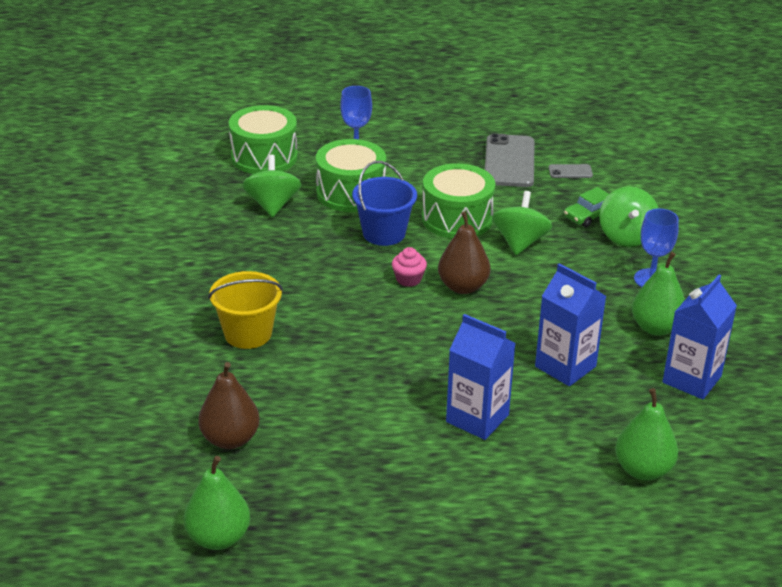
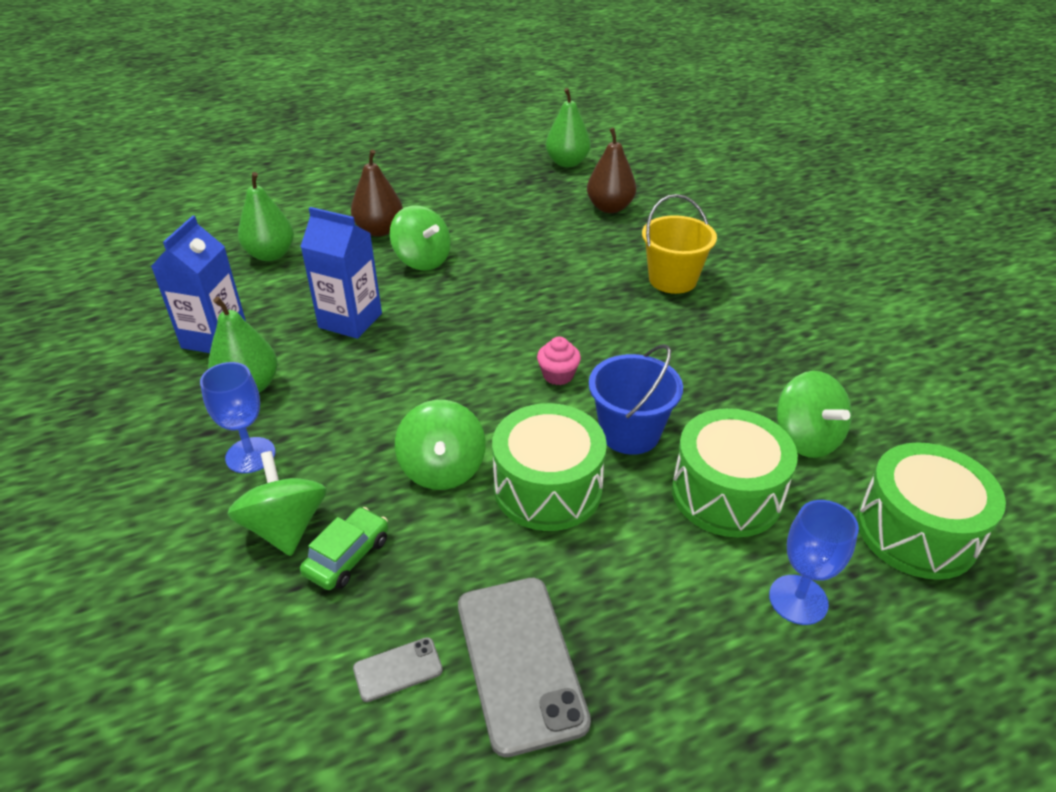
camera: 160 degrees right, 5 degrees up
brown pear [438,211,490,294] -> brown pear moved to [351,150,403,236]
blue carton [446,314,515,440] -> green spinning top [390,205,451,271]

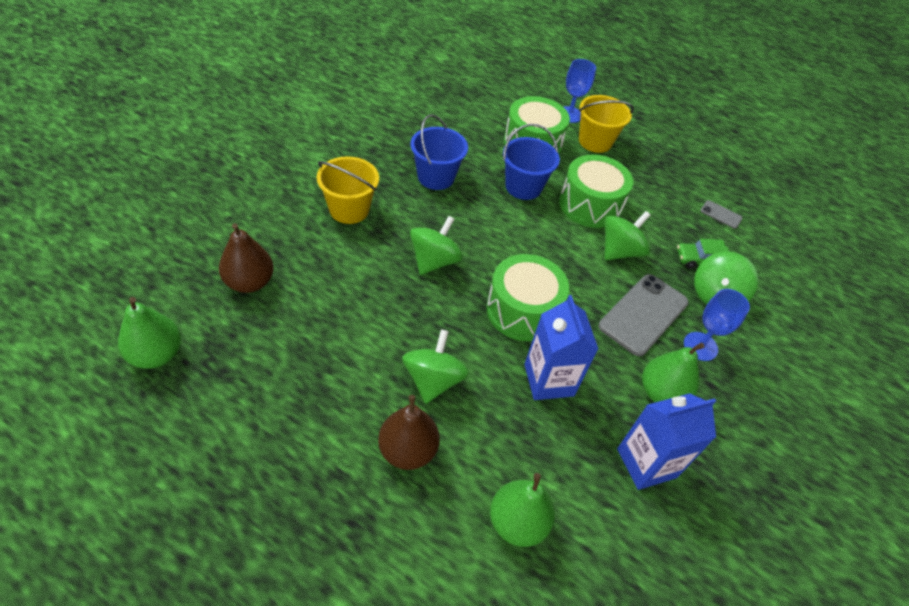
camera: 130 degrees left, 10 degrees up
grey phone [458,578,591,757] -> grey phone moved to [599,274,689,356]
pink cupcake [537,337,581,385] -> none
green spinning top [776,371,852,458] -> green spinning top moved to [410,216,463,275]
green drum [857,442,1006,580] -> green drum moved to [486,254,569,341]
none -> blue bucket [410,114,468,190]
none -> yellow bucket [579,95,634,153]

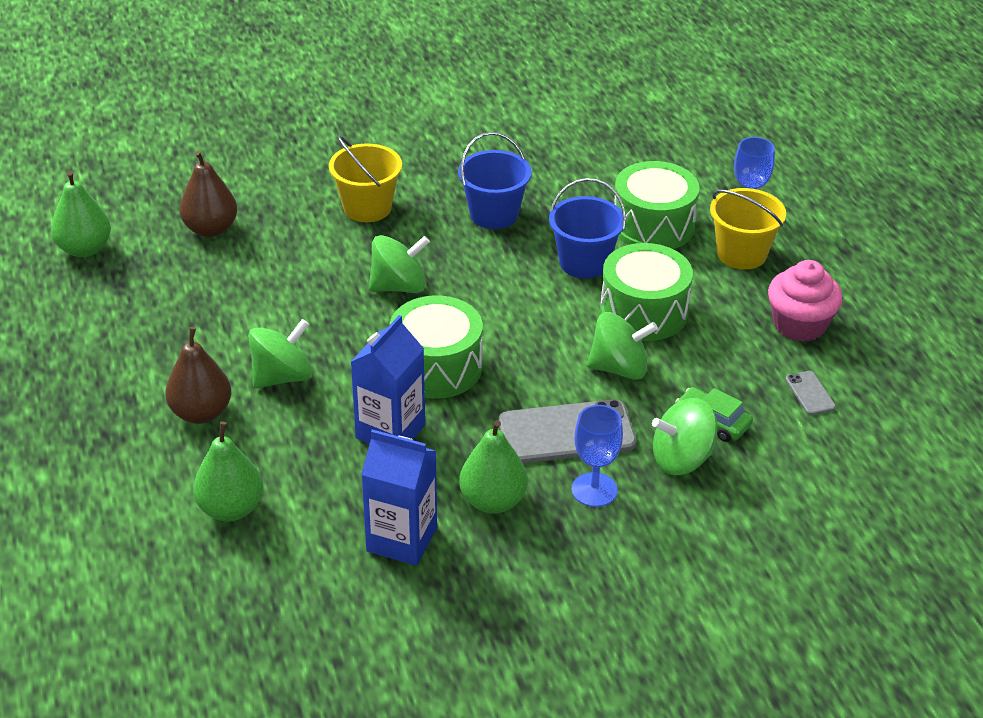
camera: 45 degrees right, 10 degrees down
none -> pink cupcake [768,260,843,342]

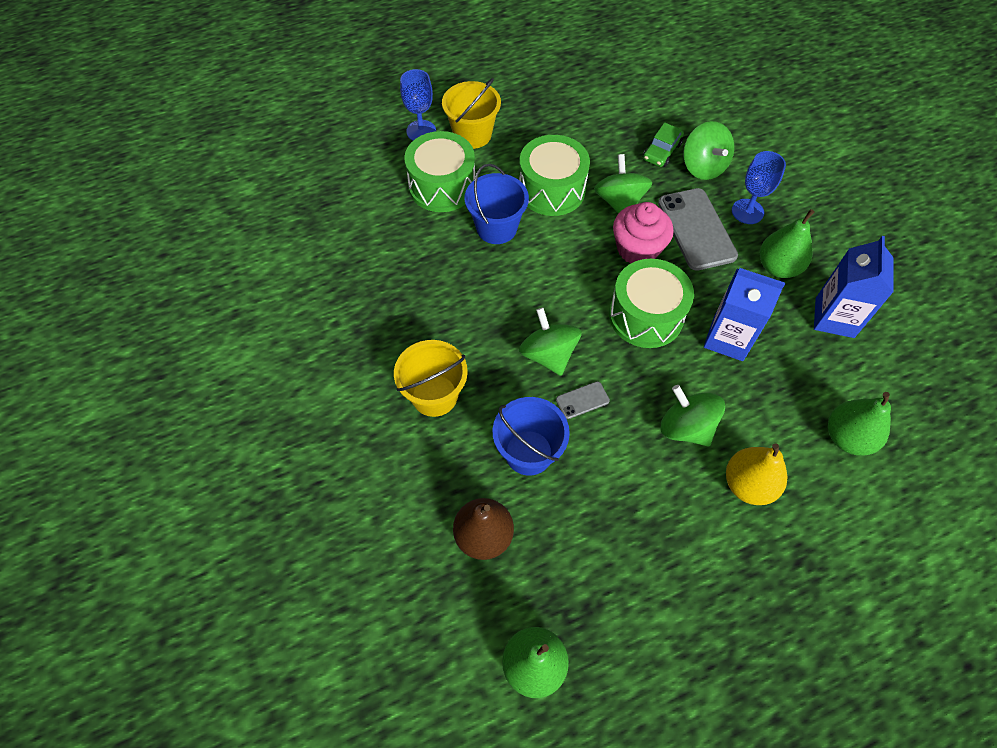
camera: 95 degrees left, 20 degrees up
brown pear [165,327,231,424] -> yellow pear [726,443,787,505]
blue bucket [458,132,532,229] -> blue bucket moved to [493,397,570,476]
pink cupcake [768,260,843,342] -> pink cupcake moved to [613,202,674,264]
grey phone [785,371,836,415] -> grey phone moved to [556,381,610,419]

